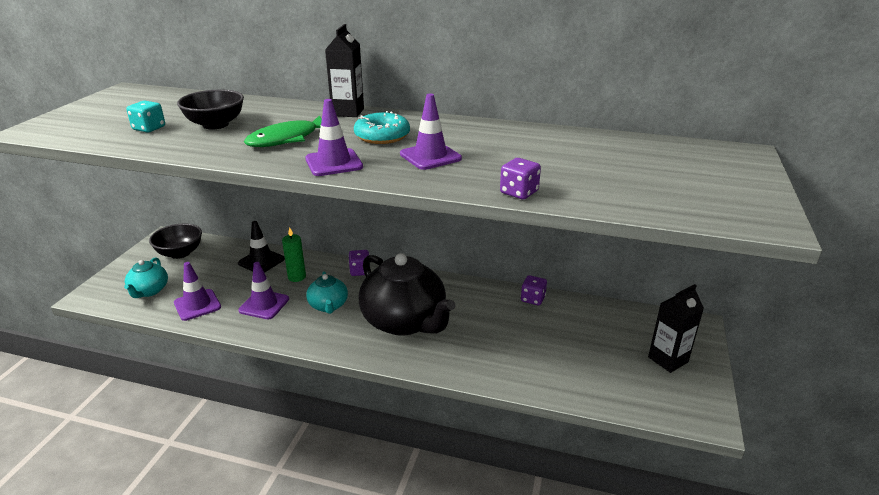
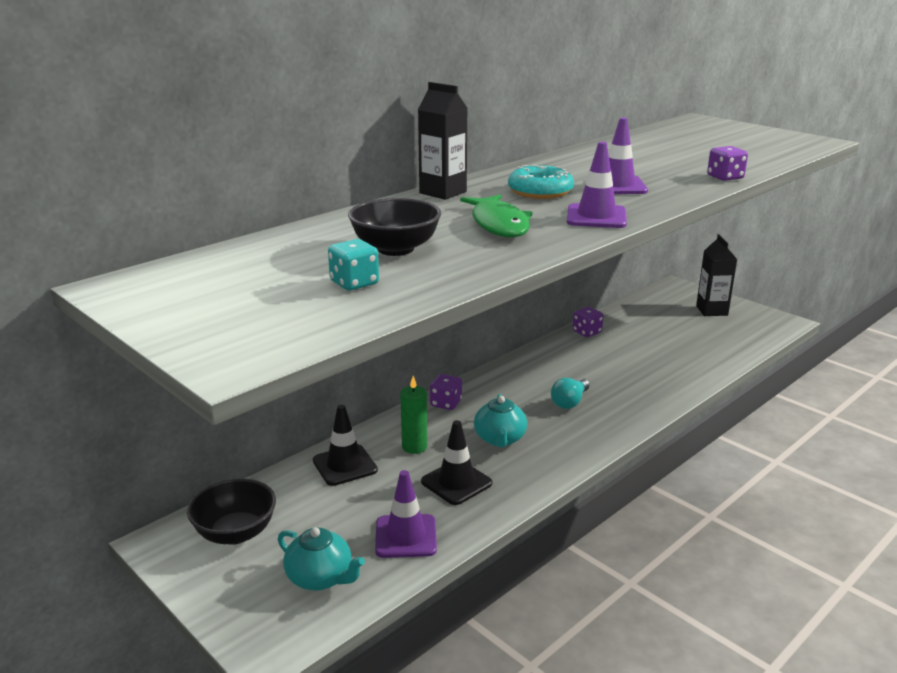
camera: 60 degrees left, 5 degrees down
purple traffic cone [238,262,289,319] -> black traffic cone [421,420,492,505]
turquoise teapot [306,271,348,314] -> turquoise teapot turned 75 degrees clockwise [474,394,527,448]
black teapot [359,253,455,336] -> turquoise light bulb [551,378,589,409]

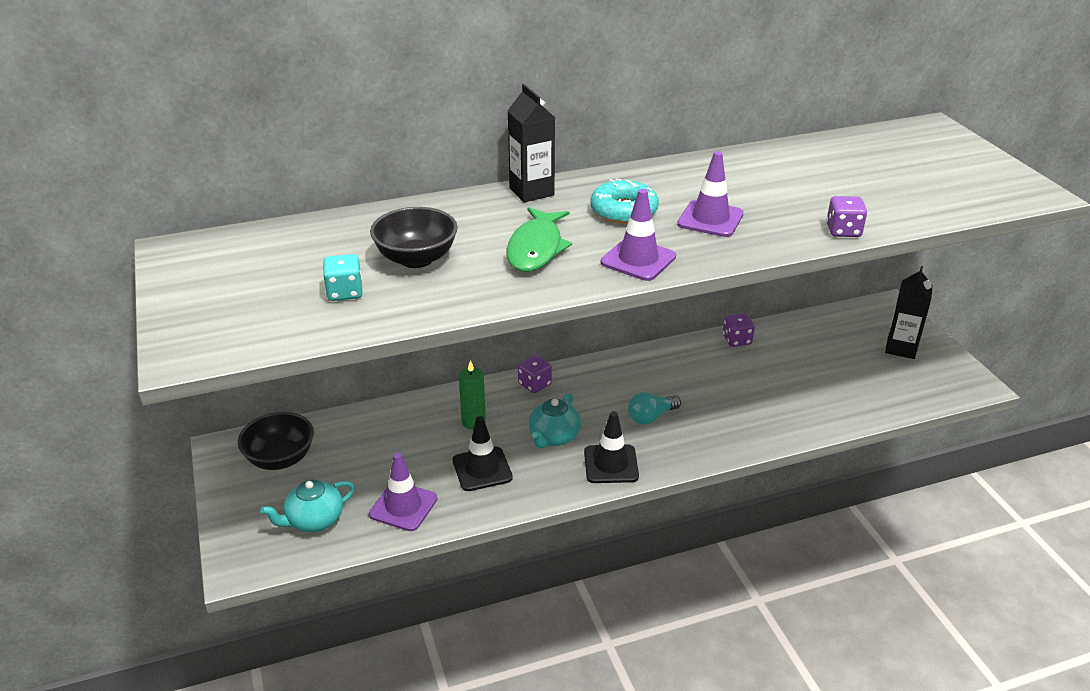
camera: 25 degrees right, 10 degrees up
turquoise teapot [278,527,365,590] -> turquoise teapot turned 90 degrees clockwise [261,479,355,532]
black traffic cone [313,405,378,486] -> black traffic cone moved to [584,411,639,483]

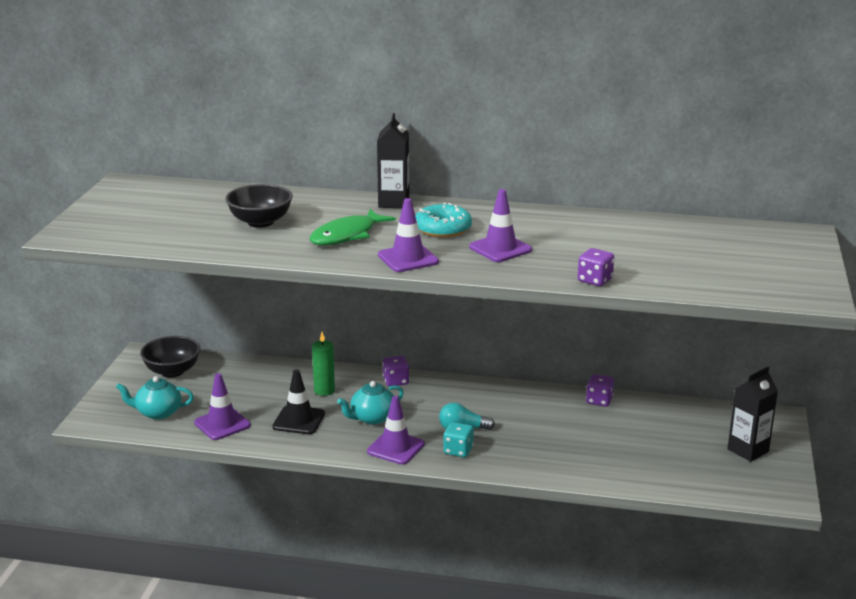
camera: 30 degrees right, 10 degrees down
turquoise dice [323,254,363,301] -> turquoise dice moved to [443,422,474,457]
black traffic cone [584,411,639,483] -> purple traffic cone [367,396,425,465]

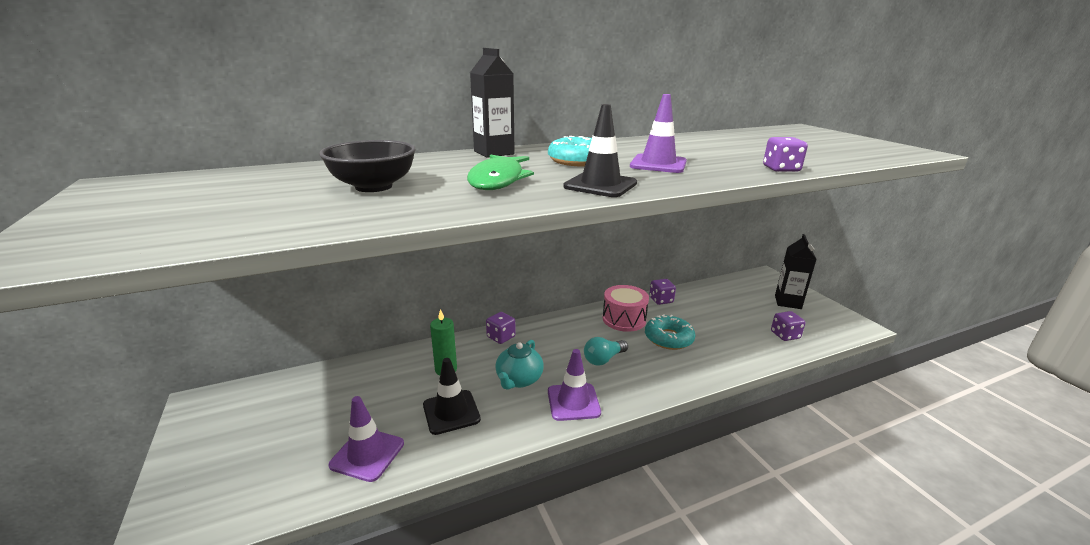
camera: 35 degrees left, 0 degrees up
turquoise teapot [116,376,194,420] -> none
black bowl [140,336,201,378] -> none
purple traffic cone [378,198,439,272] -> black traffic cone [563,104,637,197]
turquoise dice [443,422,474,457] -> none
none -> pink drum [603,285,649,332]
none -> turquoise donut [645,314,695,350]
none -> purple dice [771,311,806,341]

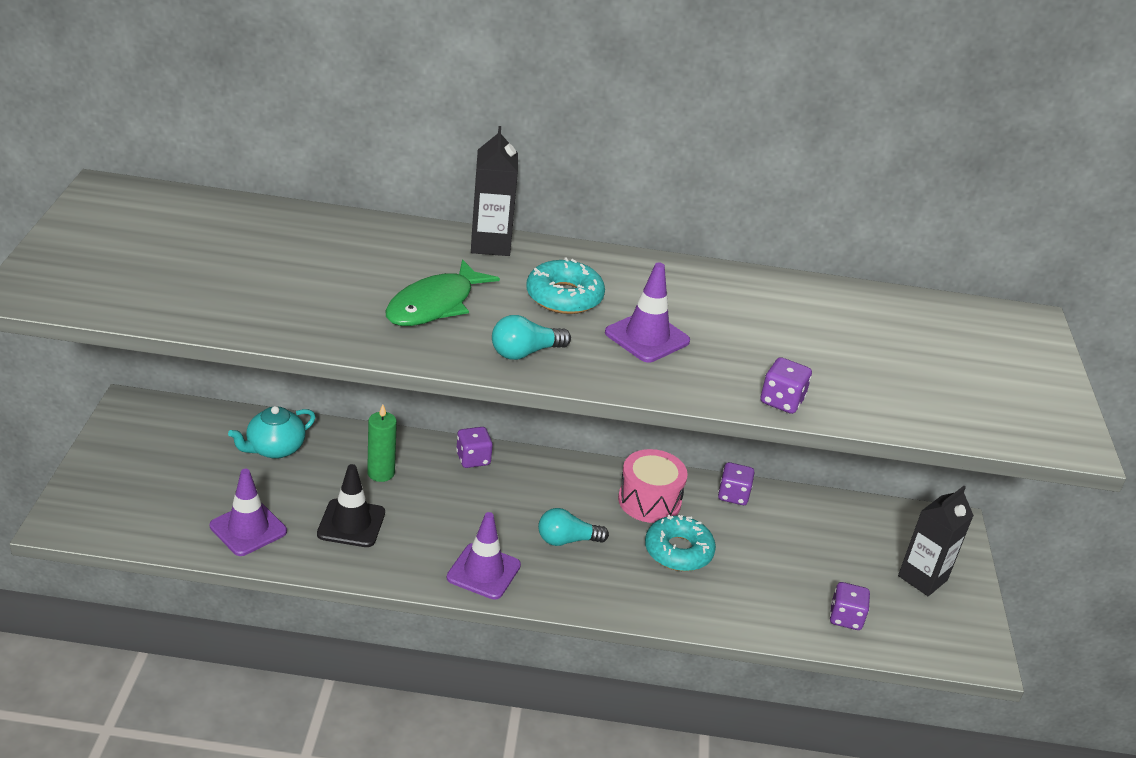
camera: 25 degrees right, 10 degrees up
black bowl [319,140,416,192] -> none
turquoise teapot [495,340,544,390] -> turquoise teapot moved to [228,406,316,459]
black traffic cone [563,104,637,197] -> turquoise light bulb [492,315,571,360]

